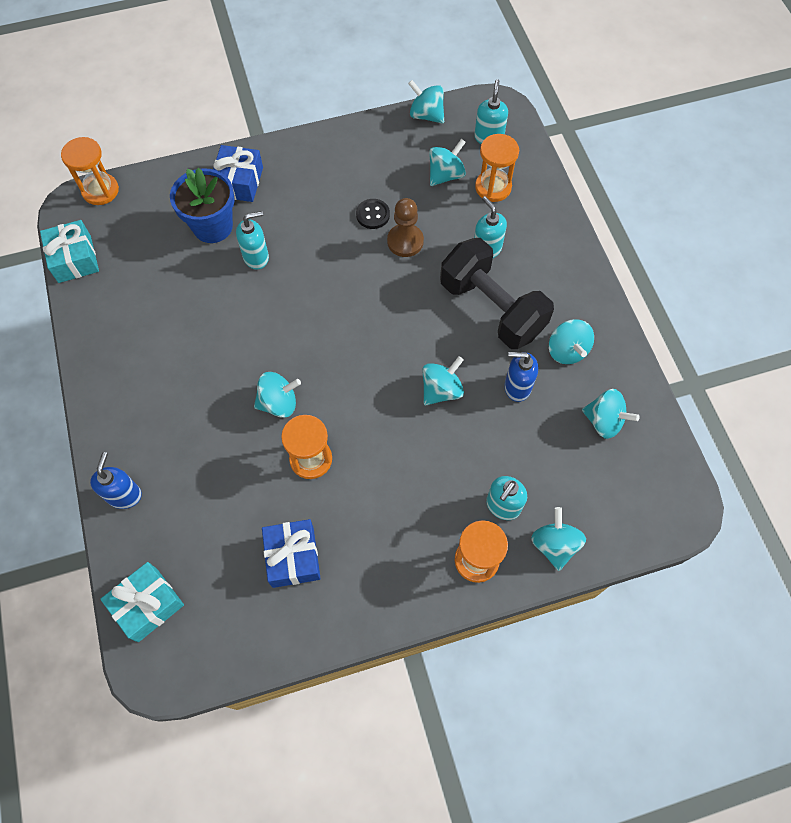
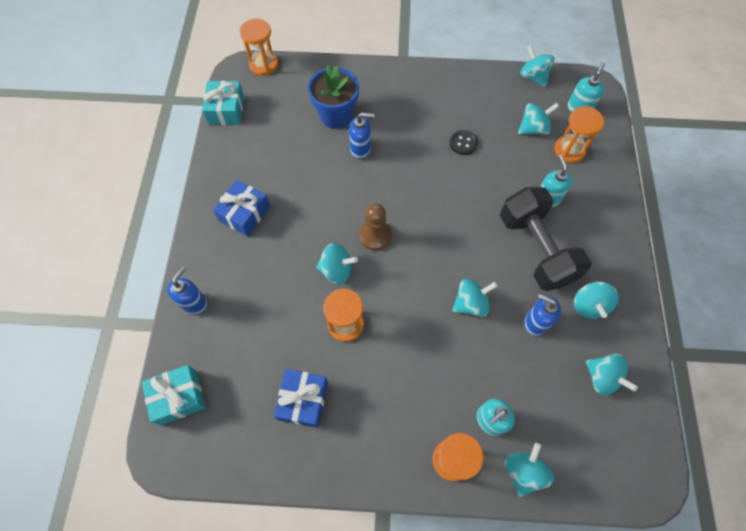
camera: 20 degrees right, 0 degrees up
blue gift [213,145,263,202] -> blue gift moved to [213,180,270,237]
turquoise soap dispenser [236,211,269,270] -> blue soap dispenser [349,113,374,159]
brown pawn [387,198,424,257] -> brown pawn moved to [359,204,392,251]

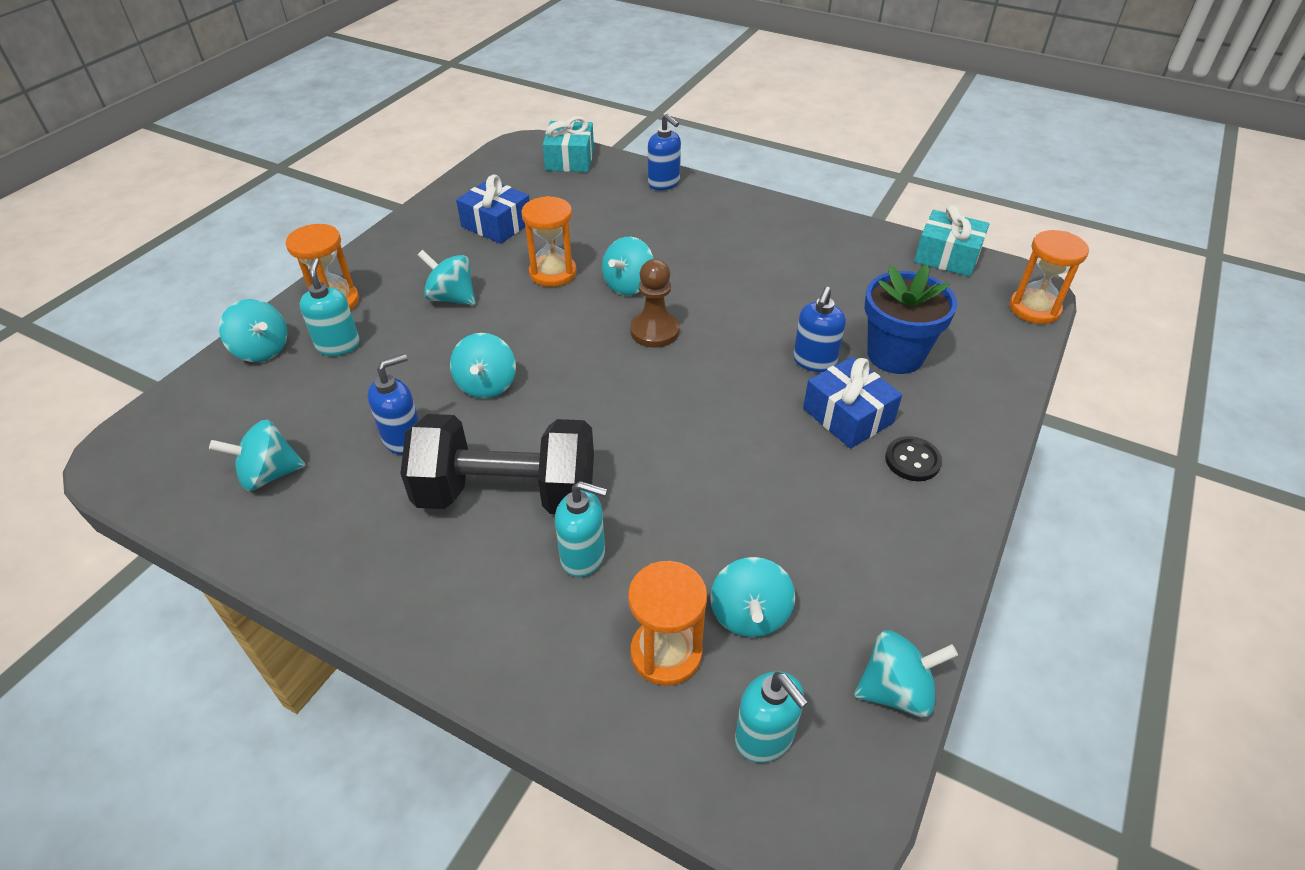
camera: 115 degrees right, 20 degrees down
blue gift [213,180,270,237] -> blue gift moved to [803,357,902,448]
black button [449,130,478,155] -> black button moved to [885,436,942,481]
turquoise spinning top [574,282,619,319] -> turquoise spinning top moved to [418,250,476,305]

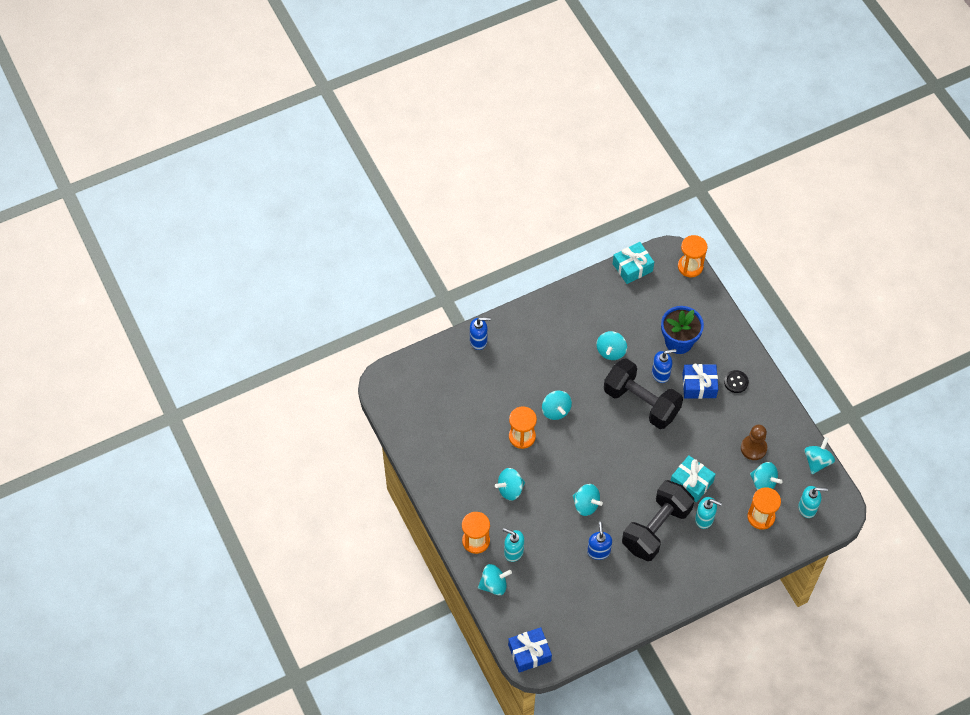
camera: 55 degrees left, 15 degrees up
turquoise spinning top [209,420,306,491] -> turquoise spinning top moved to [596,331,627,360]
blue gift [456,174,530,244] -> blue gift moved to [508,627,552,673]
turquoise gift [543,116,594,172] -> turquoise gift moved to [671,455,716,503]
turquoise soap dispenser [555,481,607,577] -> turquoise soap dispenser turned 60 degrees clockwise [695,497,722,529]
brown pawn [630,259,680,348] -> brown pawn moved to [741,425,767,460]
blue soap dispenser [793,287,846,372] -> blue soap dispenser turned 75 degrees counterclockwise [652,349,677,383]
none -> black dumbbell [604,358,683,429]

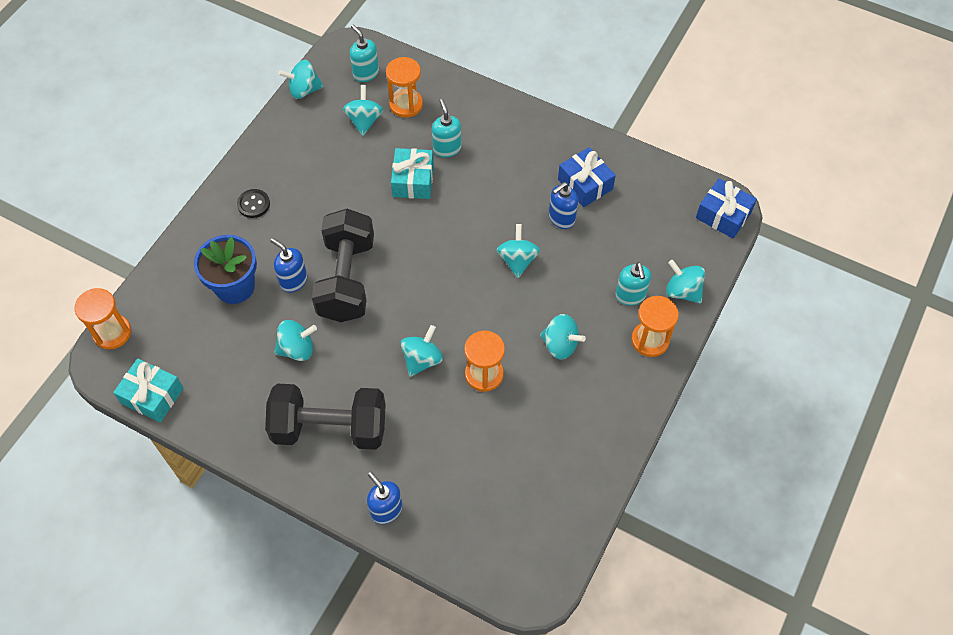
camera: 125 degrees left, 0 degrees up
black dumbbell [622,480,694,561] -> black dumbbell moved to [265,384,386,450]
blue gift [682,363,718,399] -> blue gift moved to [558,147,616,207]
brown pawn [741,425,767,460] -> none

